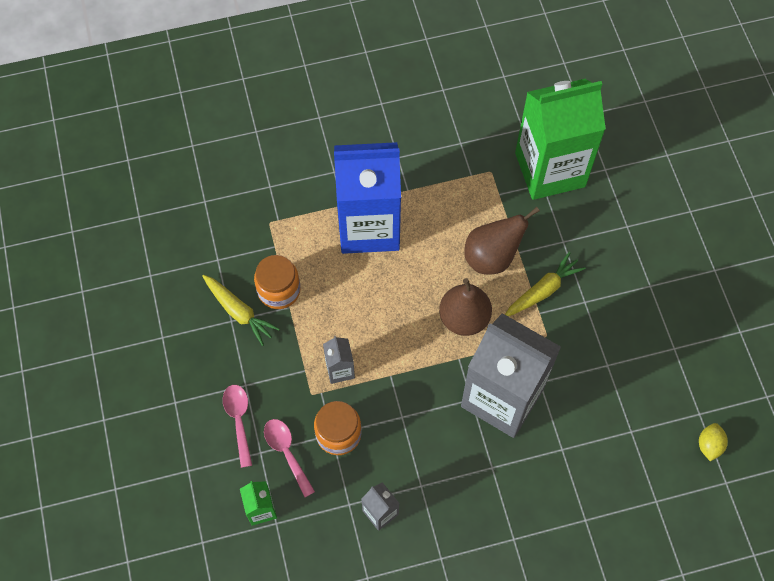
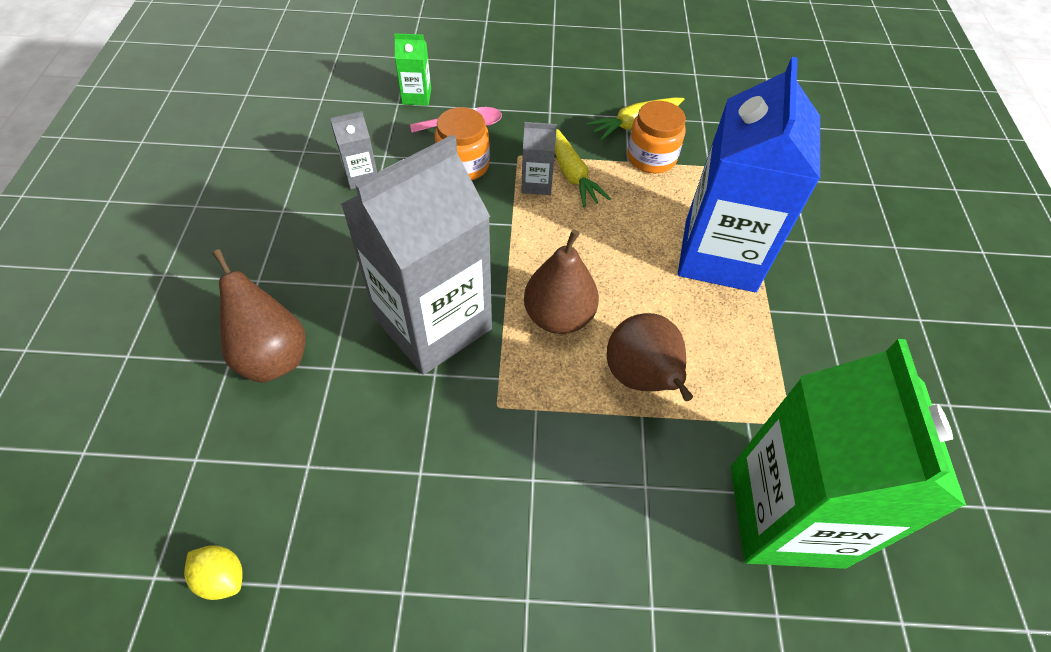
camera: 105 degrees right, 10 degrees down
pink spoon [223,385,252,468] -> none
yellow carrot [505,252,586,316] -> yellow carrot moved to [555,129,611,208]
none -> brown pear [212,249,306,383]

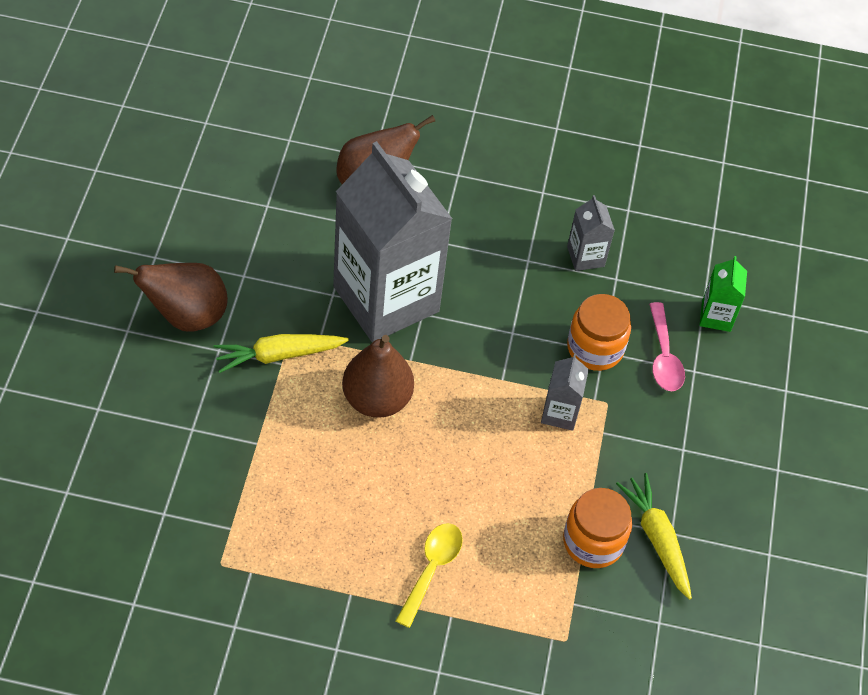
camera: 95 degrees right, 0 degrees up
yellow lemon [184,545,243,600] -> none
yellow carrot [555,129,611,208] -> yellow carrot moved to [214,334,349,373]
brown pear [607,313,693,401] -> brown pear moved to [114,263,228,332]
blue carton [678,57,820,292] -> yellow spoon [395,523,463,628]
green carton [731,339,966,569] -> none

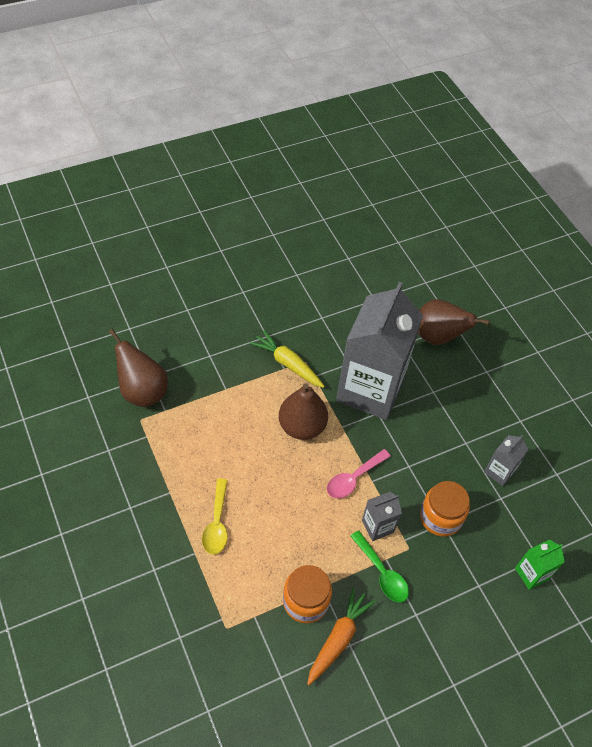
camera: 55 degrees right, 0 degrees up
brown pear [114,263,228,332] -> brown pear moved to [109,329,168,407]
yellow spoon [395,523,463,628] -> yellow spoon turned 105 degrees clockwise [202,478,228,555]
yellow carrot [616,473,692,599] -> orange carrot [307,587,376,685]
pink spoon [649,302,685,391] -> pink spoon moved to [327,449,391,498]
none -> green spoon [351,530,409,602]

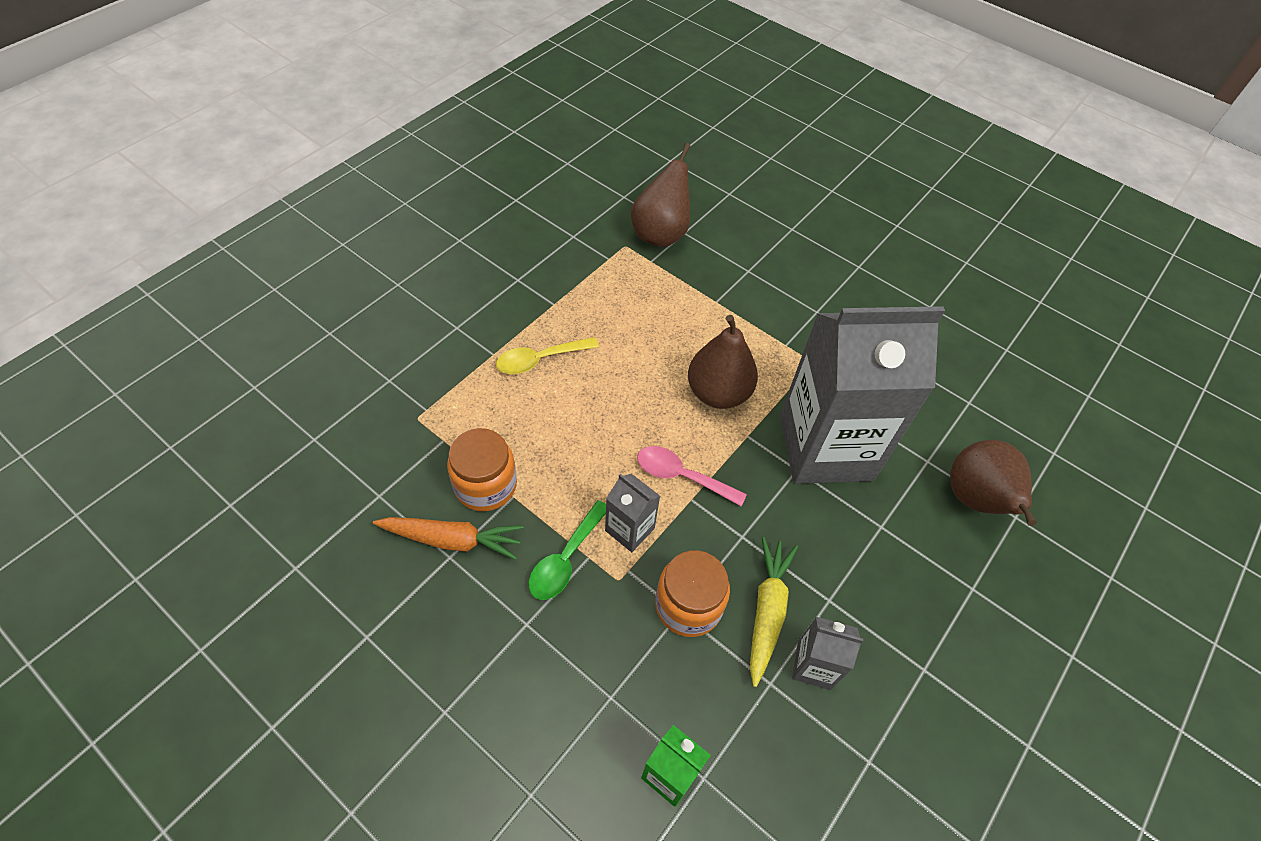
camera: 65 degrees right, 0 degrees up
yellow carrot [250,330,325,388] -> yellow carrot moved to [750,537,798,687]

